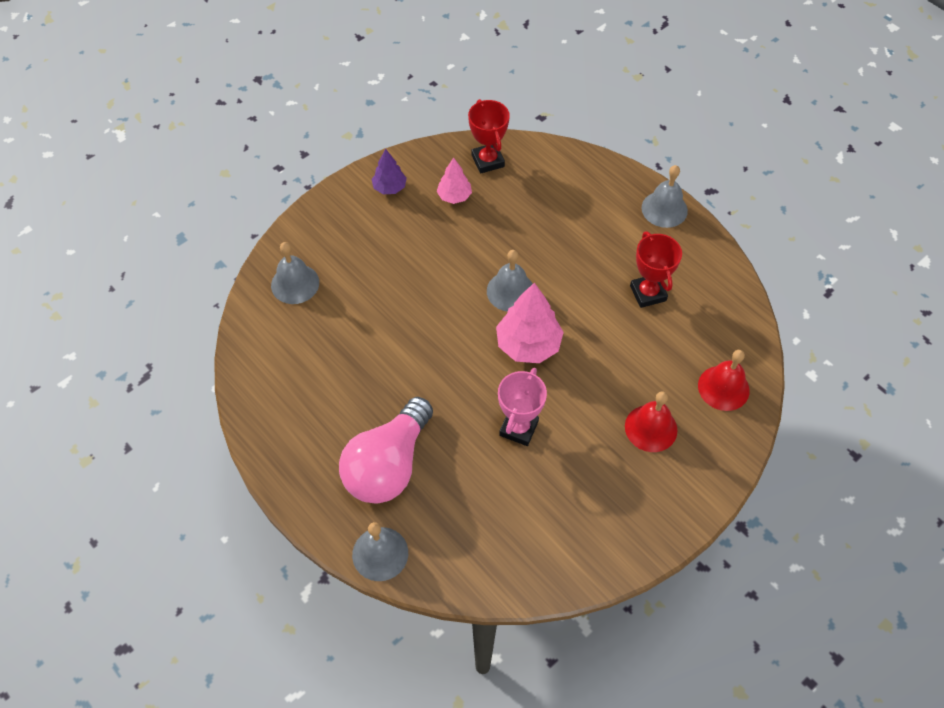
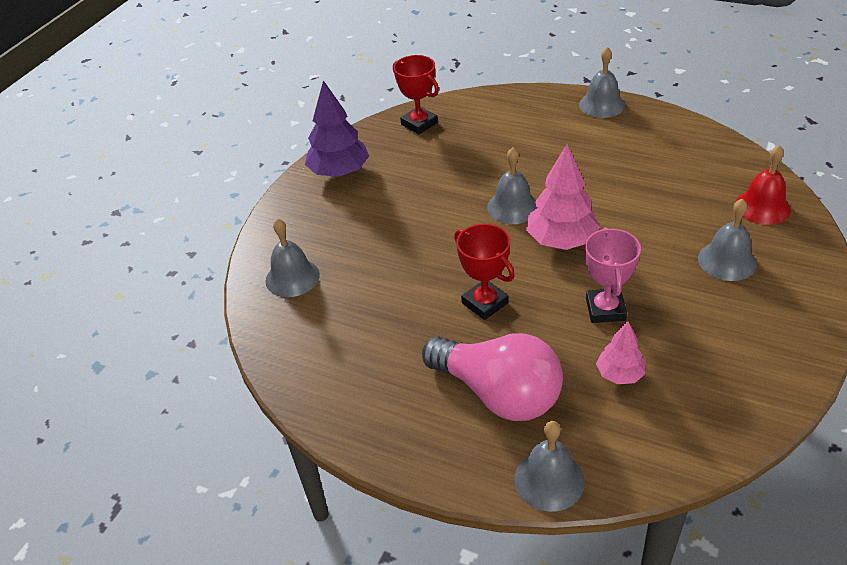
camera: 20 degrees left, 15 degrees down
pink light bulb [339,397,433,504] -> pink light bulb turned 60 degrees counterclockwise [422,333,563,421]
purple tree [371,149,407,194] -> purple tree [305,80,369,177], size x1.73
pink tree [437,158,472,204] -> pink tree moved to [596,321,646,384]
red bell [625,391,678,452] -> grey bell [698,199,757,281]
red trophy [630,231,682,308] -> red trophy moved to [454,224,515,320]

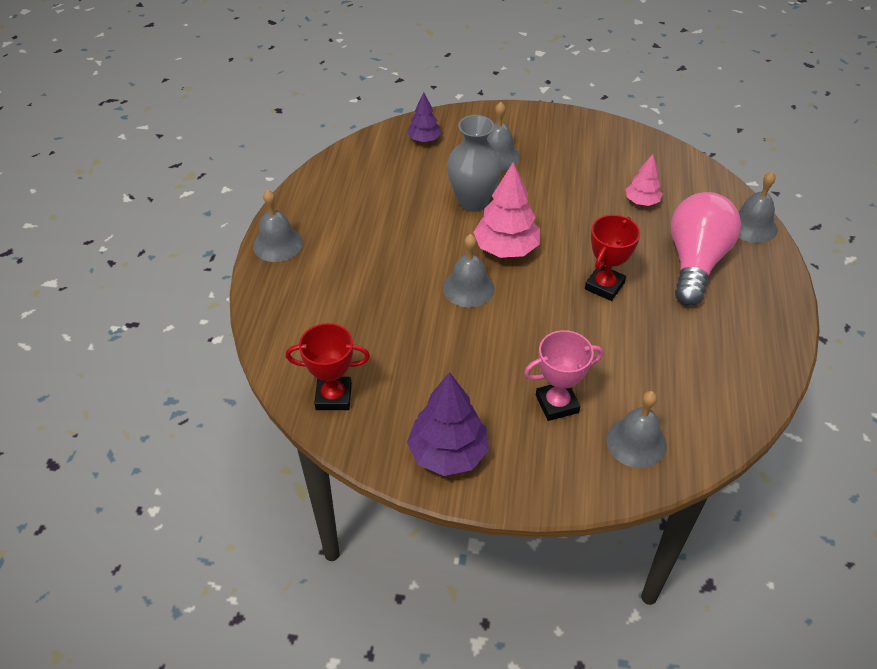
camera: 110 degrees left, 5 degrees up
red trophy [393,55,439,134] -> red trophy turned 60 degrees clockwise [286,323,370,410]
pink trophy [585,227,641,323] -> pink trophy moved to [524,330,603,421]
red bell [735,145,791,225] -> purple tree [407,92,441,142]
none -> grey vase [447,115,503,212]

